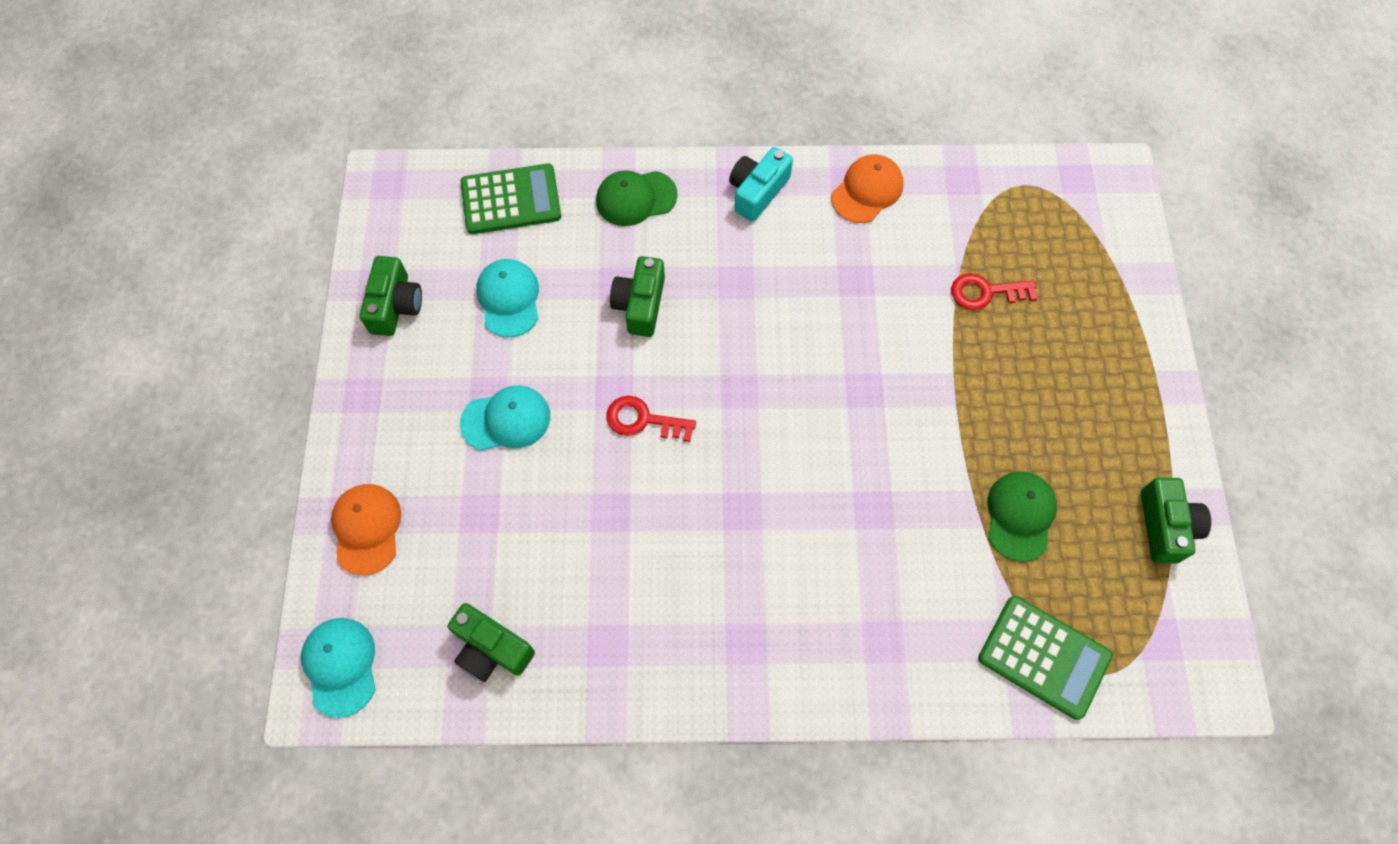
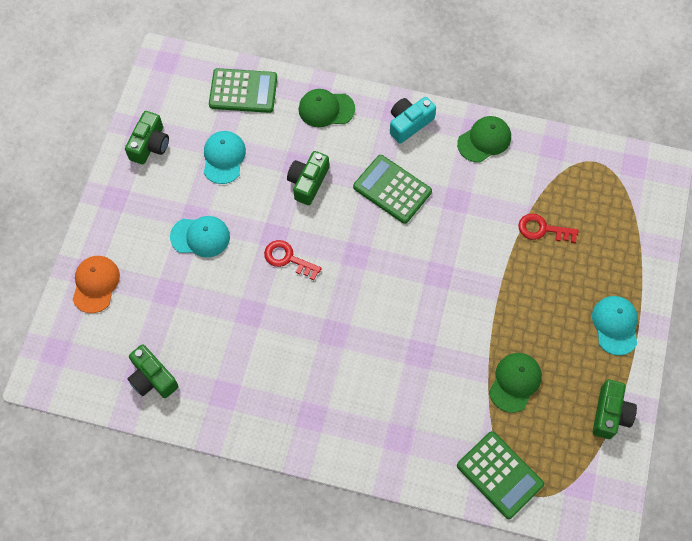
camera: 15 degrees right, 0 degrees up
turquoise cap [301,618,376,718] -> turquoise cap moved to [592,296,638,356]
orange cap [831,154,903,223] -> green cap [457,116,511,162]
none -> green calculator [353,155,432,224]

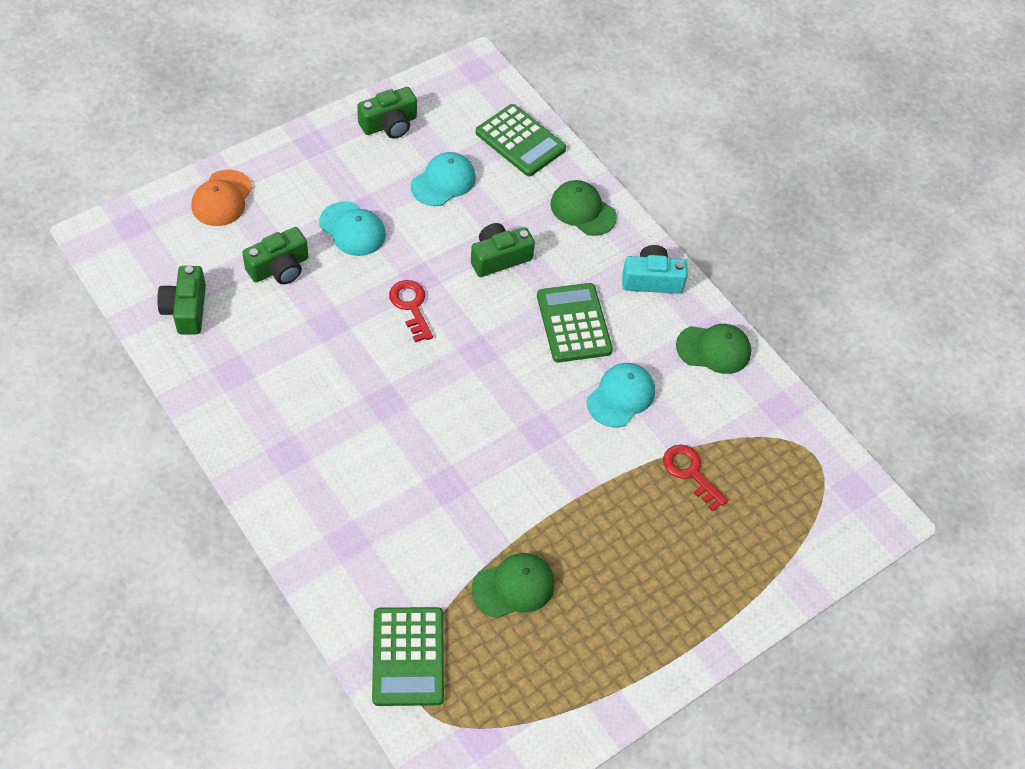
camera: 35 degrees right, 10 degrees down
orange cap [72,256,120,313] -> orange cap turned 150 degrees clockwise [191,170,253,226]
turquoise cap [592,296,638,356] -> turquoise cap moved to [587,363,655,427]
green camera [593,380,637,439] -> green camera moved to [242,227,308,284]

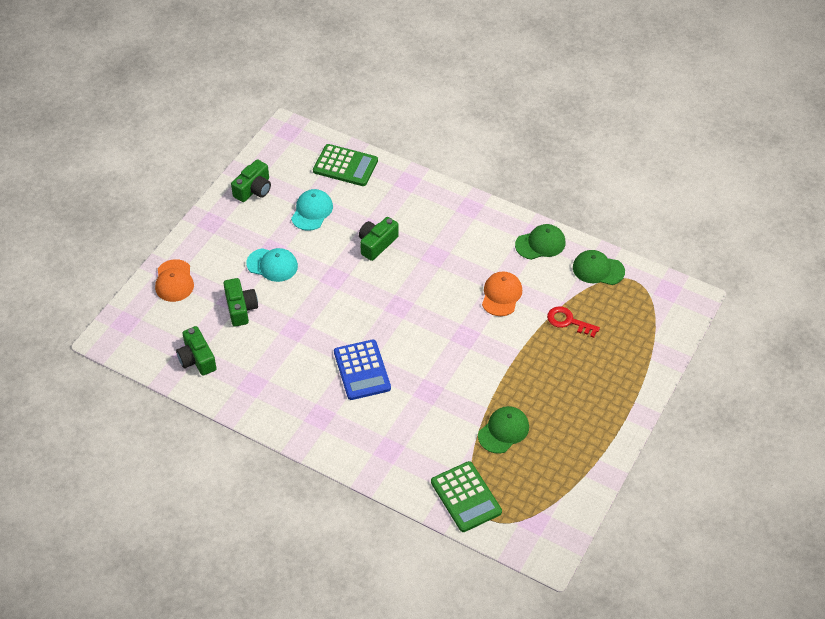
camera: 20 degrees left, 5 degrees down
green camera [242,227,308,284] -> green camera turned 45 degrees counterclockwise [223,278,258,327]
red key [389,280,433,342] -> none
green calculator [537,283,613,362] -> none
green cap [550,180,617,236] -> green cap moved to [573,250,625,285]
turquoise cap [587,363,655,427] -> orange cap [482,271,522,316]
turquoise camera [622,245,688,294] -> none
none -> blue calculator [334,340,391,400]

